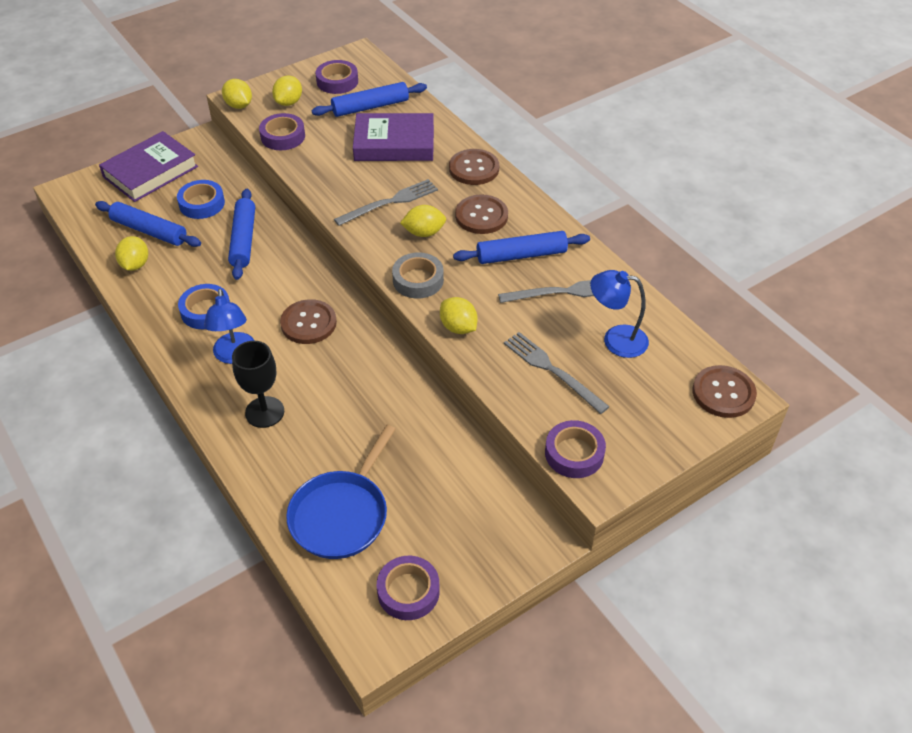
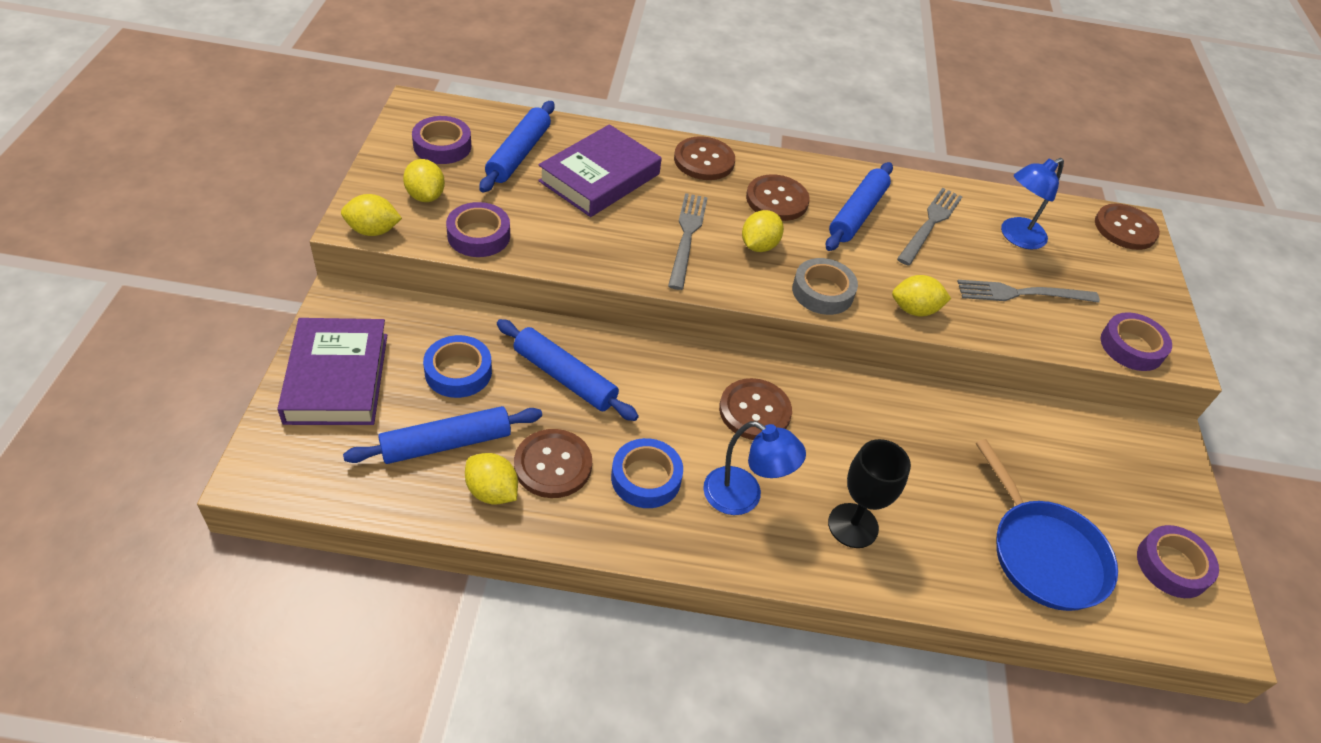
camera: 55 degrees left, 0 degrees up
none -> brown button [514,429,592,498]

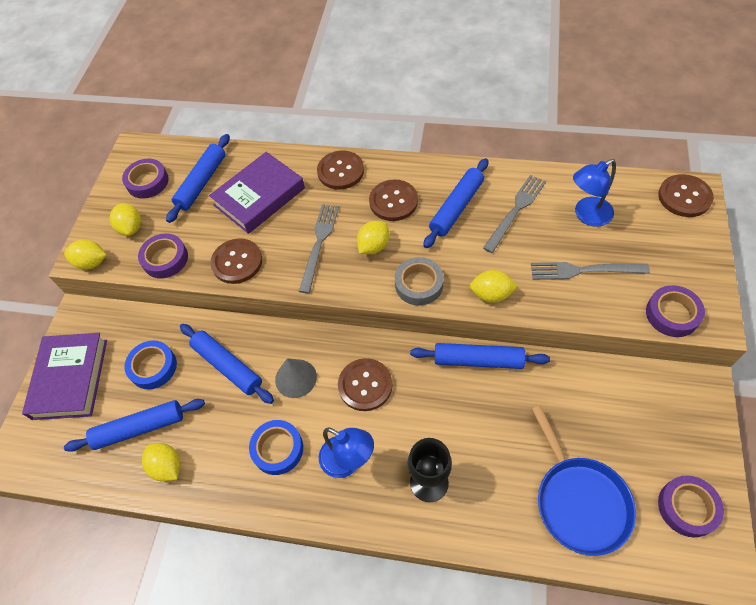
camera: 15 degrees right, 10 degrees up
brown button [514,429,592,498] -> brown button moved to [211,238,262,284]
none -> grey cone [275,358,317,398]
none -> blue rolling pin [410,343,550,369]

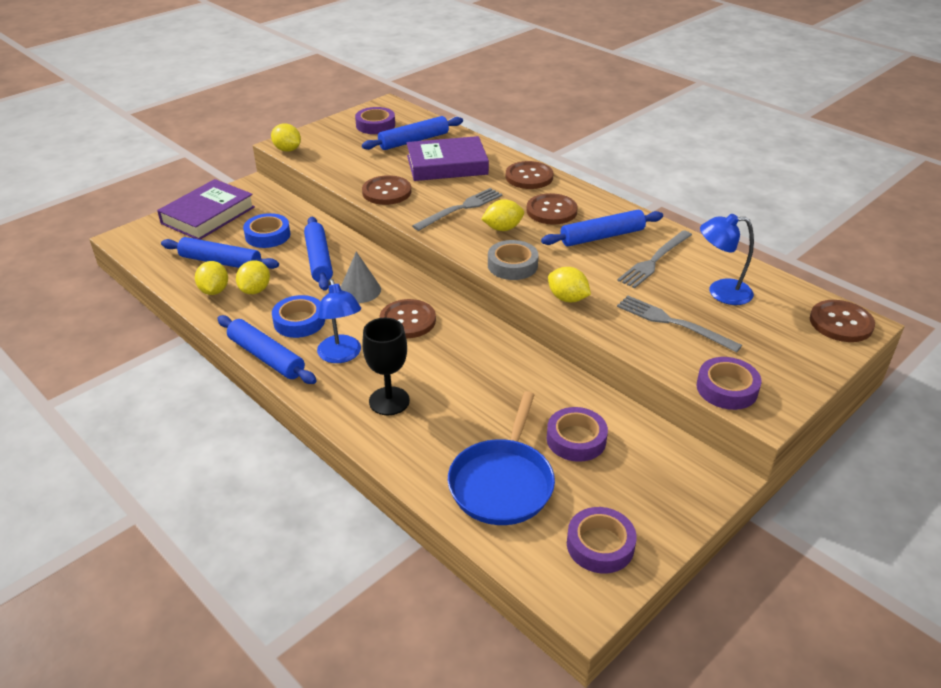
camera: 30 degrees right, 20 degrees down
yellow lemon [110,203,141,236] -> yellow lemon moved to [236,260,270,294]
purple tape [138,233,188,278] -> purple tape moved to [547,407,608,462]
blue rolling pin [410,343,550,369] -> blue rolling pin moved to [217,315,317,384]
grey fork [483,175,546,253] -> grey fork turned 150 degrees clockwise [617,230,692,288]

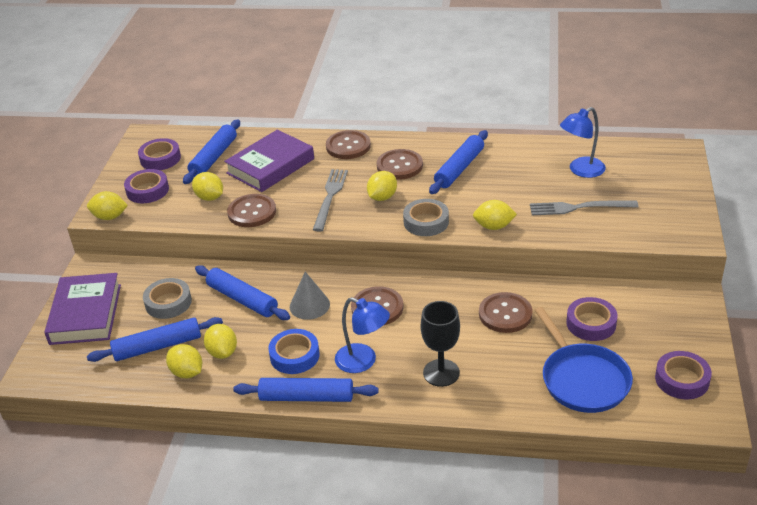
camera: 35 degrees left, 0 degrees up
blue tape [243,213,290,248] -> grey tape [143,278,192,319]
grey fork [617,230,692,288] -> none
purple tape [697,357,761,410] -> purple tape moved to [124,169,169,203]
brown button [810,300,875,342] -> brown button moved to [479,292,533,333]
none -> yellow lemon [192,172,223,201]

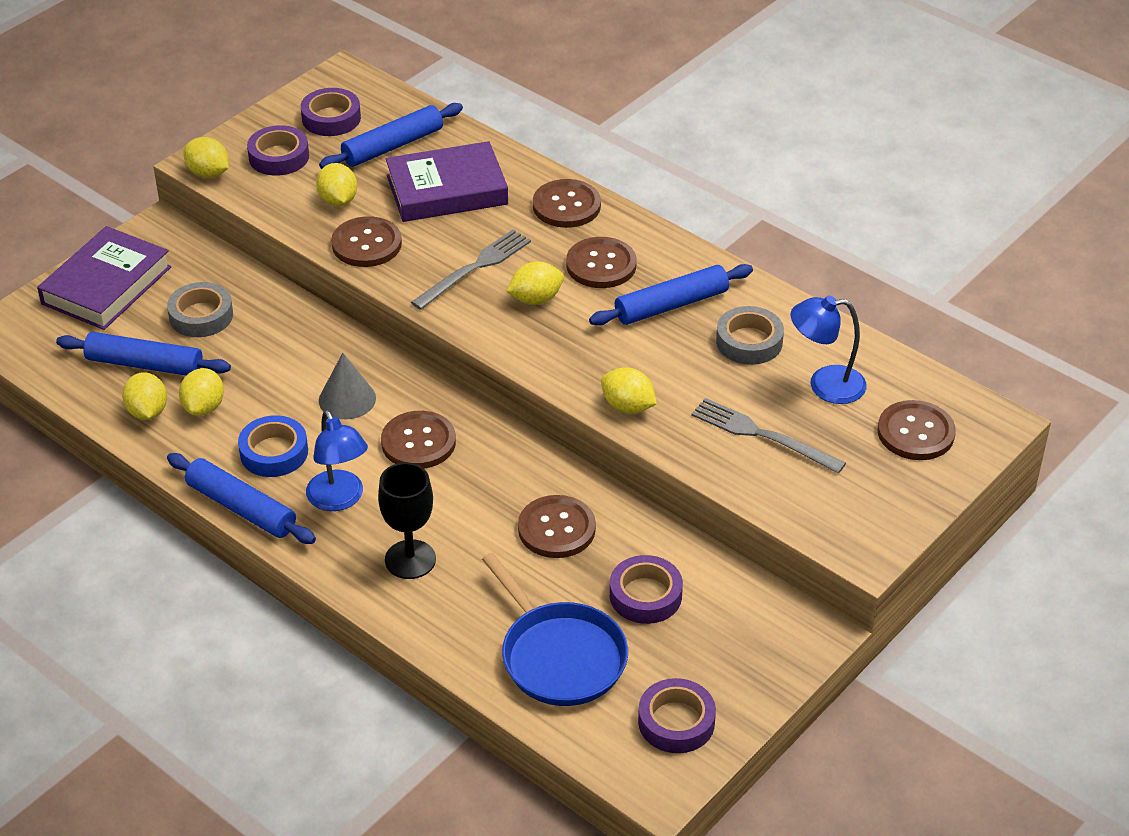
camera: 30 degrees right, 5 degrees up
blue rolling pin [195,265,290,320] -> none
grey tape [403,199,449,236] -> grey tape moved to [716,306,784,365]
blue pan [534,307,633,413] -> blue pan turned 45 degrees counterclockwise [482,553,628,706]
none -> brown button [877,400,956,460]

